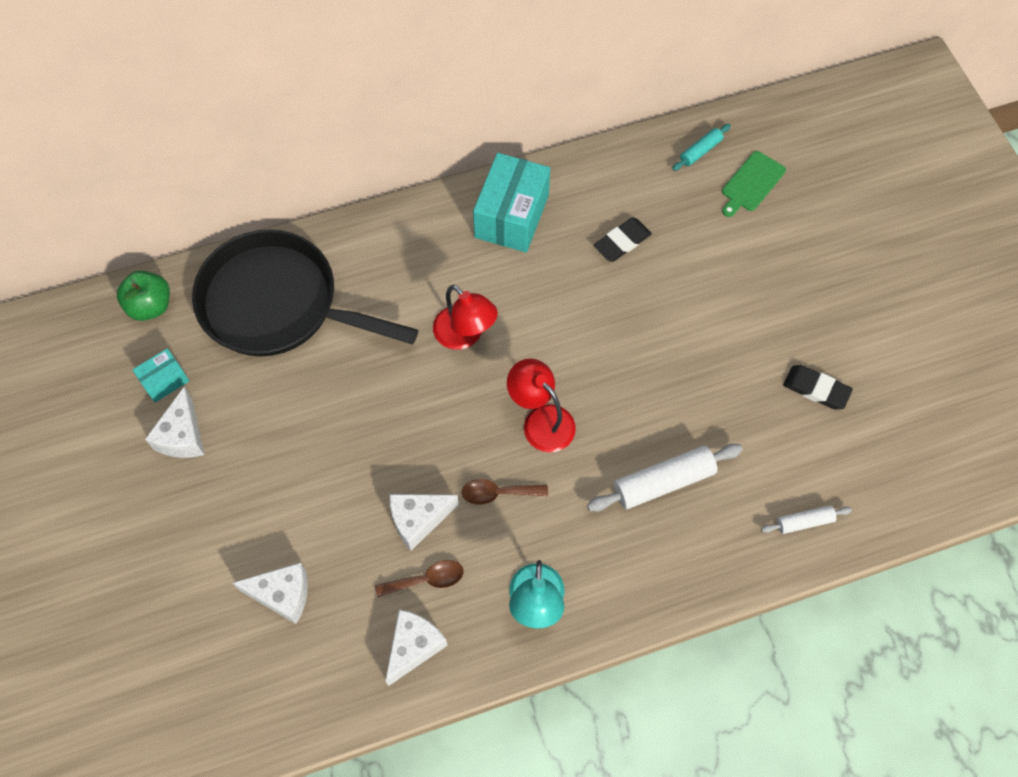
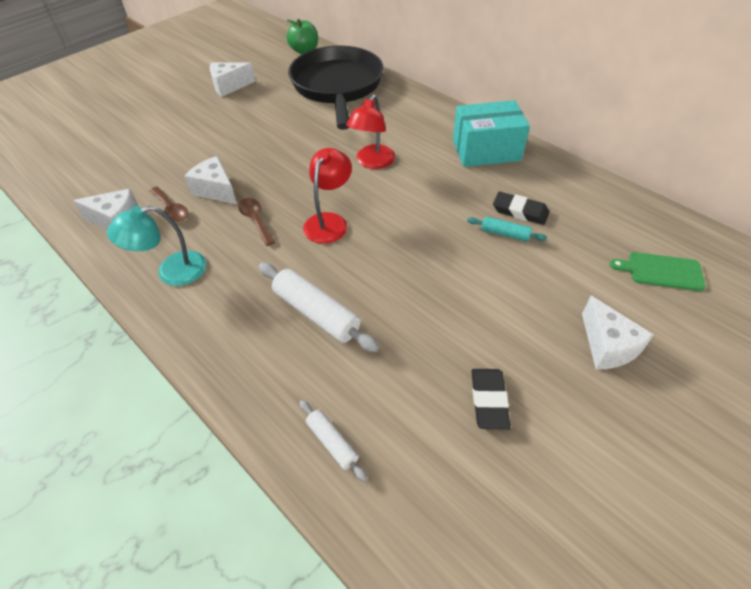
camera: 65 degrees right, 15 degrees down
turquoise box [132,348,189,402] -> none
white cheese [233,562,308,624] -> white cheese moved to [582,296,654,370]
turquoise rolling pin [672,124,731,171] -> turquoise rolling pin moved to [467,217,547,242]

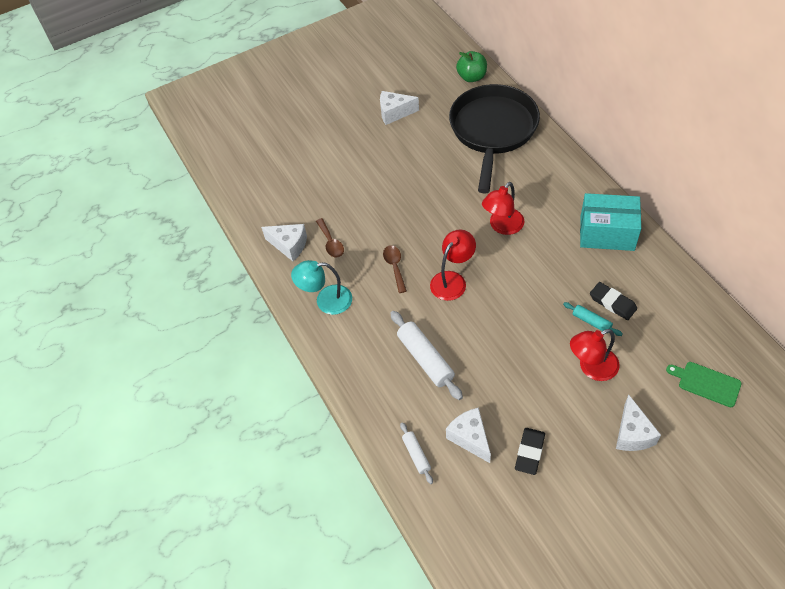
camera: 20 degrees right, 5 degrees up
white cheese [184,156,237,204] -> white cheese moved to [446,408,491,463]
none -> red lamp [570,329,620,381]

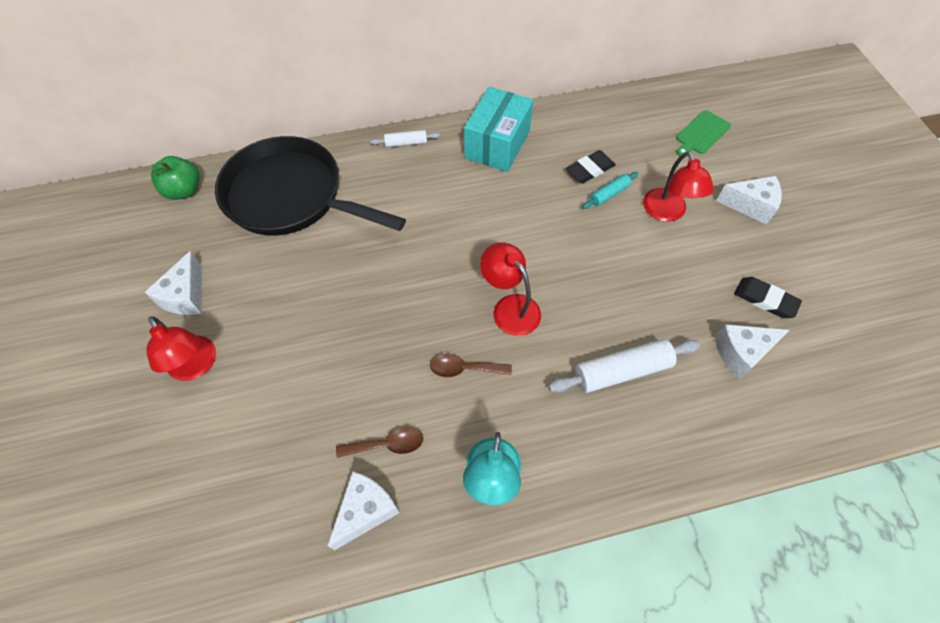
camera: 80 degrees left, 5 degrees up
white rolling pin [400,422,433,484] -> white rolling pin moved to [370,130,440,147]
red lamp [482,182,524,235] -> red lamp moved to [146,316,216,381]

